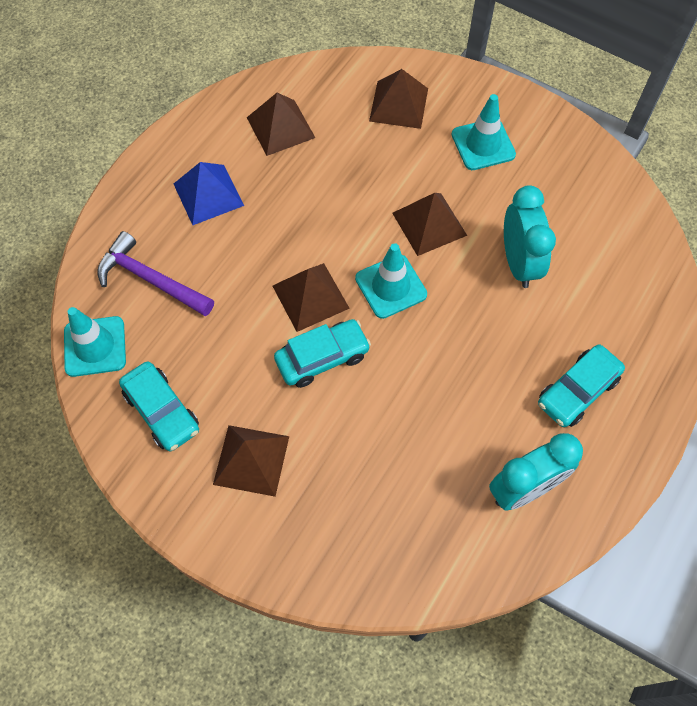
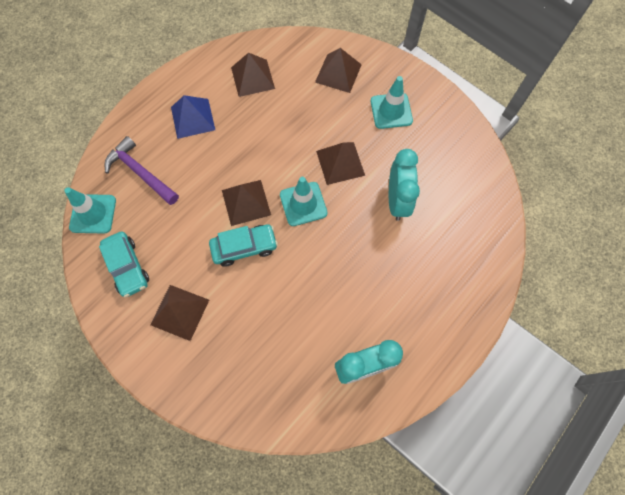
camera: 10 degrees right, 5 degrees up
turquoise car [538,344,625,427] -> none

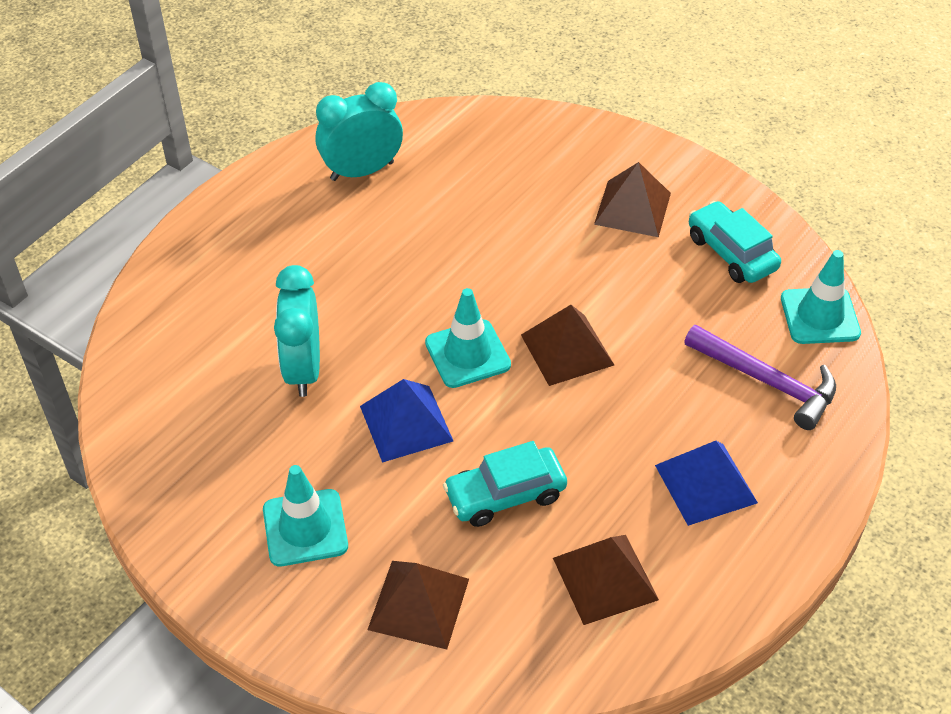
camera: 175 degrees right, 20 degrees down
turquoise car [209,224,278,267] -> turquoise car moved to [443,441,567,527]
brown pyramid [316,142,365,185] -> blue pyramid [360,379,453,463]

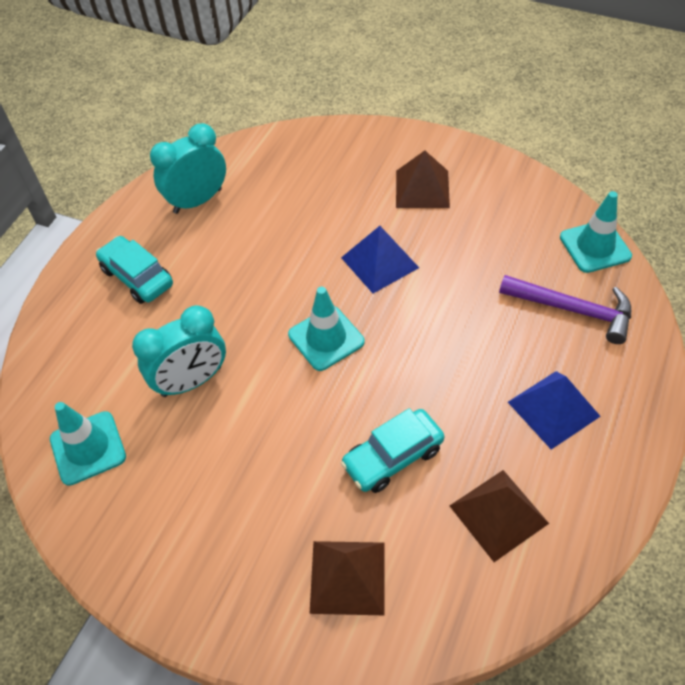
camera: 10 degrees left, 5 degrees up
turquoise traffic cone [263,465,348,566] -> turquoise traffic cone moved to [50,402,126,486]
turquoise clock [274,265,320,397] -> turquoise clock turned 105 degrees counterclockwise [132,305,226,397]
blue pyramid [360,379,453,463] -> blue pyramid moved to [341,226,419,293]
brown pyramid [521,305,614,386] -> none
turquoise car [689,201,781,283] -> turquoise car moved to [96,236,173,304]

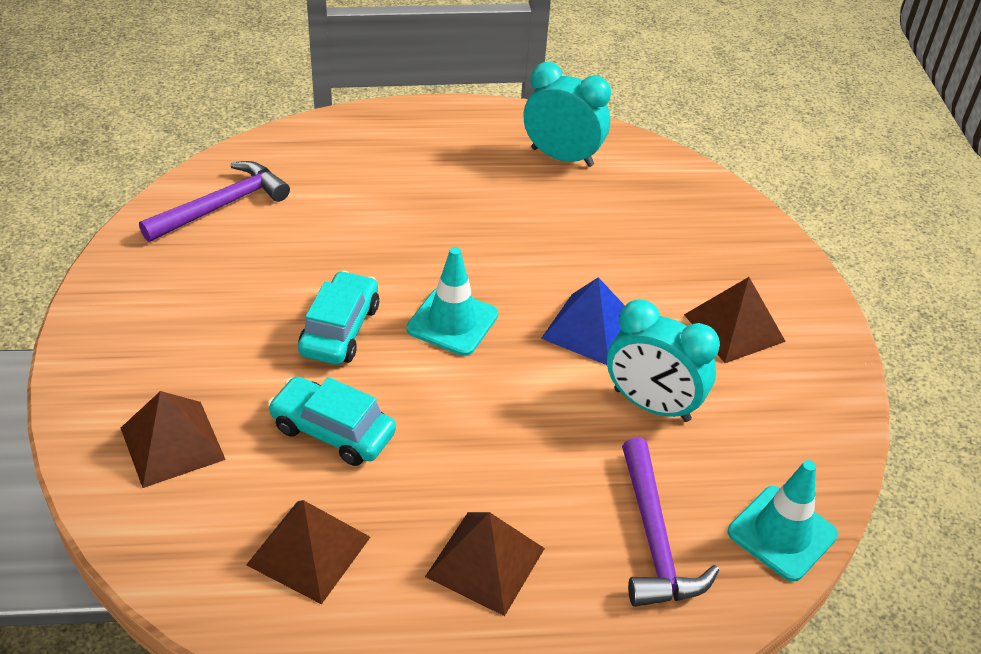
camera: 55 degrees right, 10 degrees down
turquoise traffic cone [50,402,126,486] -> purple hammer [139,161,290,242]
turquoise car [96,236,173,304] -> turquoise car moved to [298,271,379,365]
turquoise clock [132,305,226,397] -> turquoise clock moved to [607,299,720,422]
blue pyramid [508,371,601,450] -> brown pyramid [425,512,545,616]

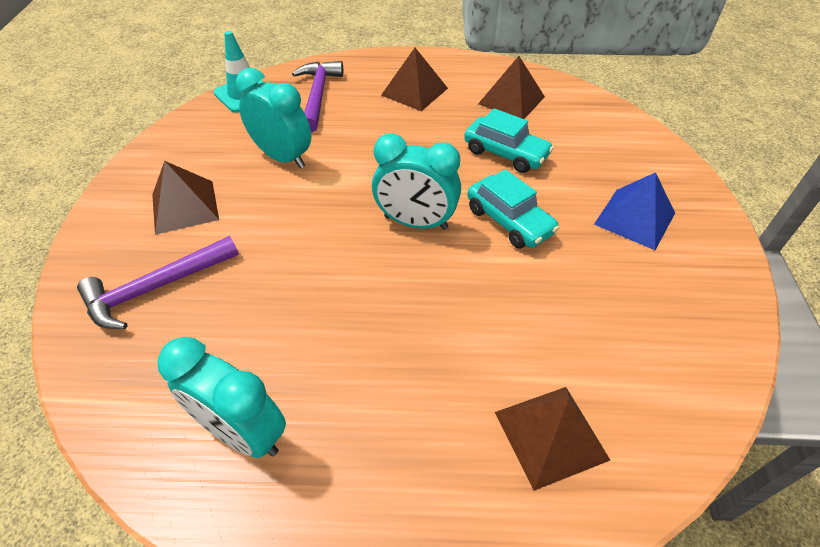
camera: 170 degrees left, 5 degrees up
brown pyramid [121,391,226,488] -> brown pyramid moved to [495,387,610,491]
purple hammer [139,161,290,242] -> purple hammer moved to [77,236,239,329]
turquoise car [298,271,379,365] -> turquoise car turned 60 degrees counterclockwise [467,169,559,249]
turquoise traffic cone [406,247,498,356] -> turquoise clock [372,133,461,230]
blue pyramid [541,277,625,365] -> blue pyramid moved to [594,172,675,250]

